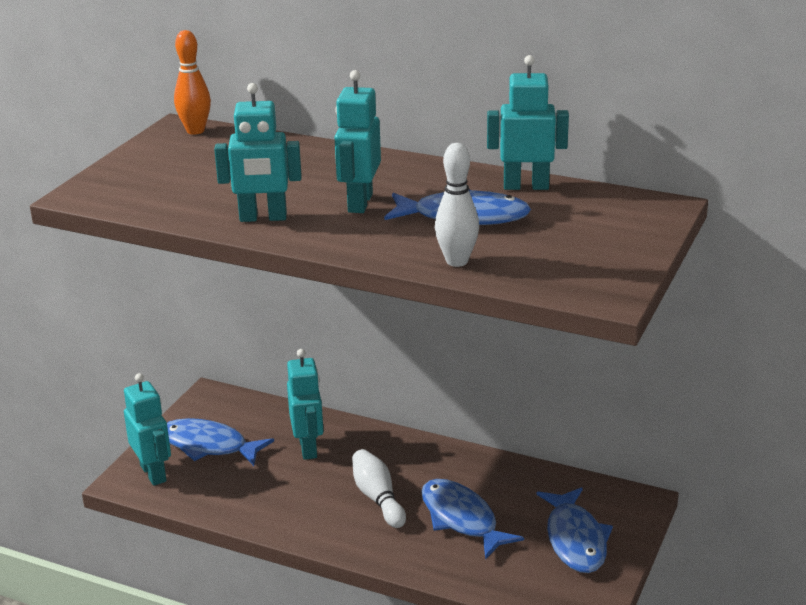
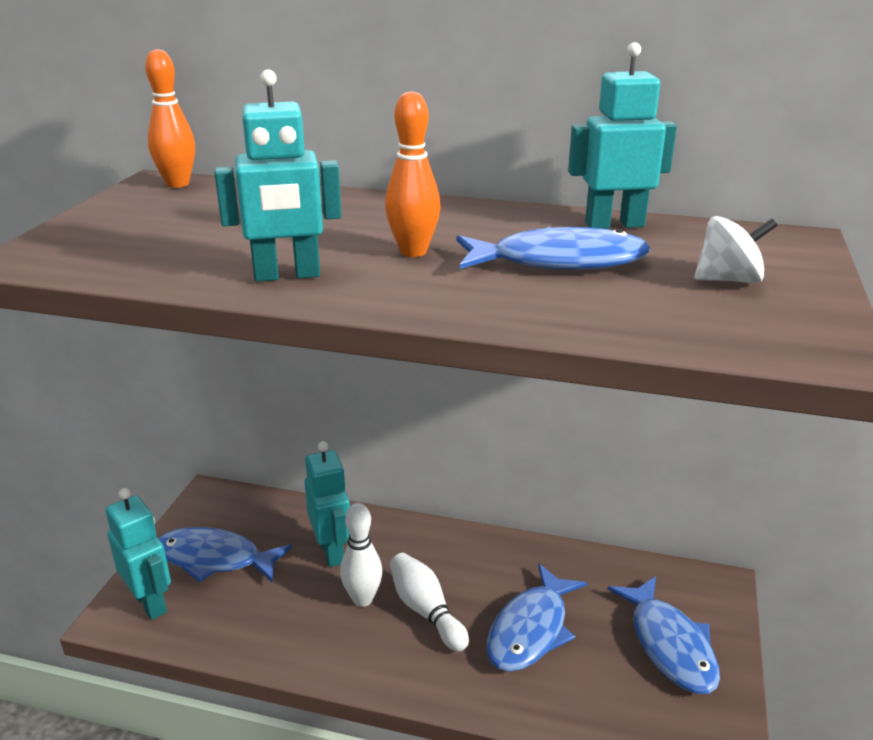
camera: 10 degrees left, 0 degrees up
turquoise robot [334,70,381,213] -> orange bowling pin [385,91,441,257]
blue fish [421,479,524,560] -> blue fish turned 105 degrees counterclockwise [487,564,587,672]
white bowling pin [435,143,479,267] -> white bowling pin moved to [340,503,382,607]
none -> white spinning top [694,216,778,284]

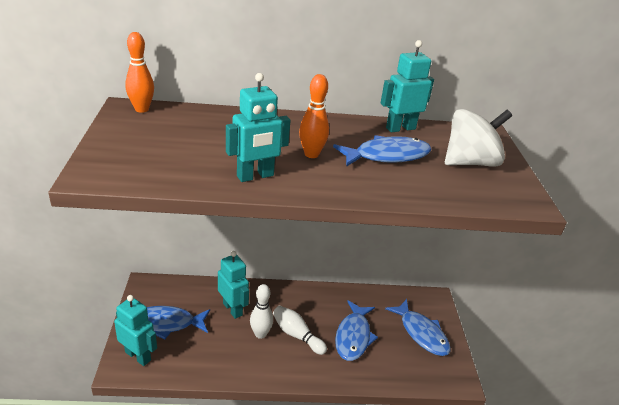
camera: 20 degrees left, 5 degrees up
white spinning top [694,216,778,284] -> white spinning top [445,109,512,167], size x1.76

